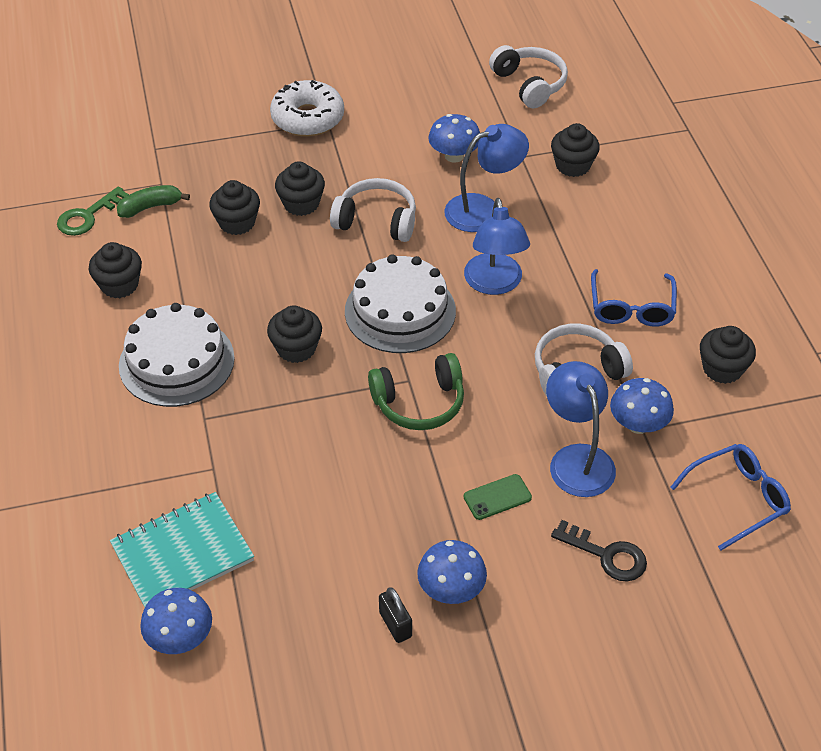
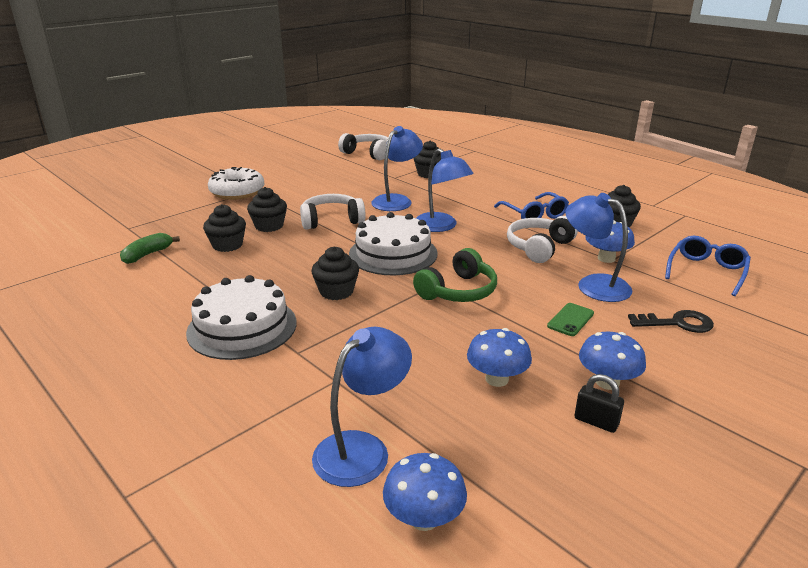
camera: 30 degrees left, 20 degrees down
green key [57,186,129,236] -> none
black cupcake [89,242,142,298] -> none
turquoise notebook [110,492,254,607] -> blue lamp [312,327,412,487]
blue mushroom [428,114,480,163] -> blue mushroom moved to [467,328,532,387]

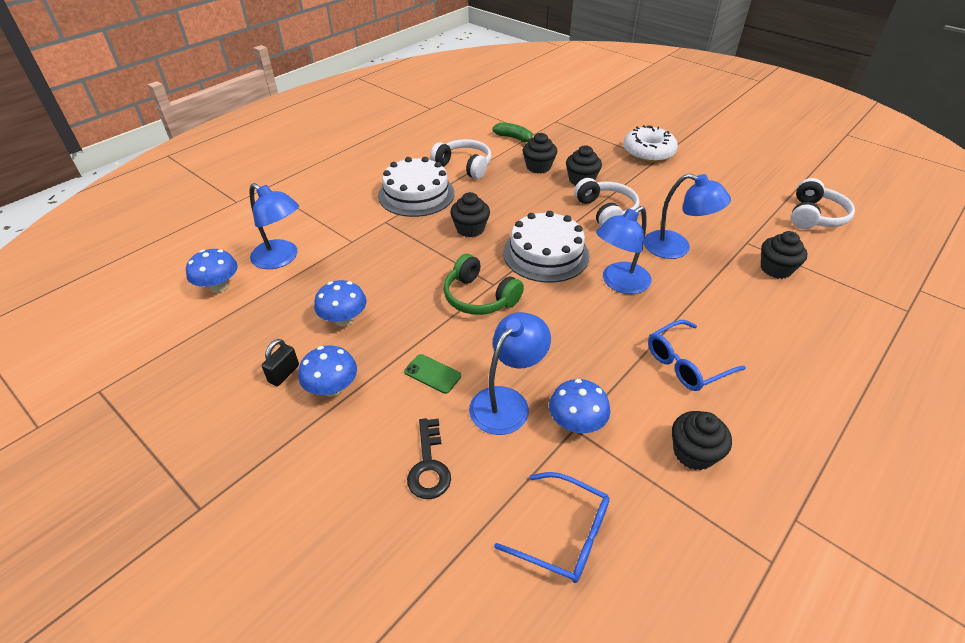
camera: 85 degrees right, 15 degrees up
white headphones [507,216,578,263] -> white headphones moved to [430,139,492,179]

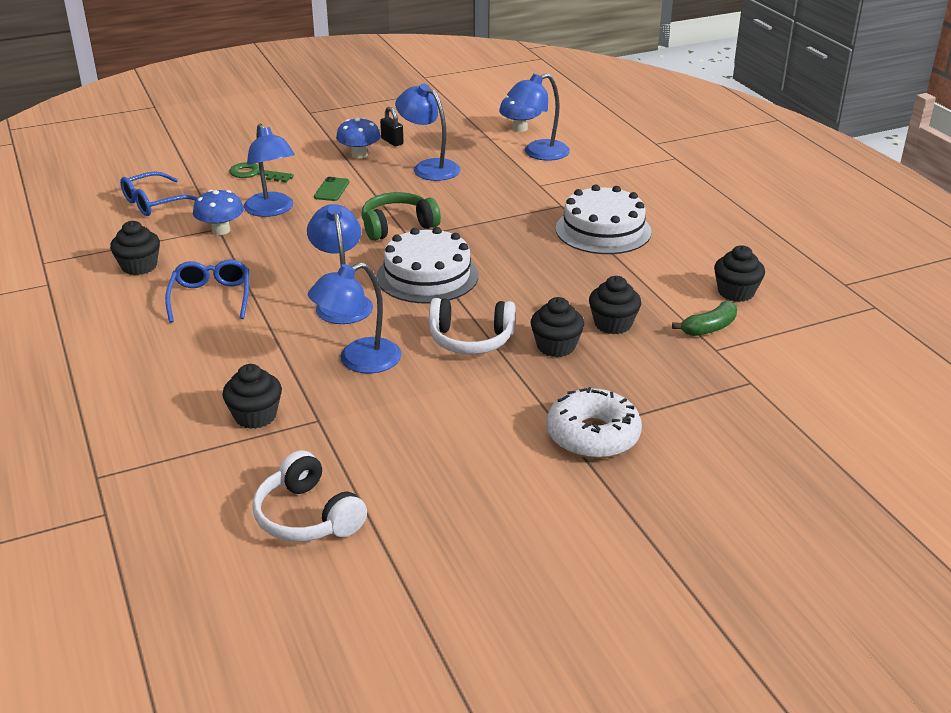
camera: 115 degrees right, 10 degrees down
blue mushroom [314,280,367,326] -> blue lamp [395,84,460,181]
green phone [404,354,461,394] -> green phone turned 45 degrees counterclockwise [314,177,349,201]
black key [407,418,451,499] -> green key [229,162,294,183]
white headphones [430,139,492,179] -> none
black cupcake [450,192,490,237] -> black cupcake moved to [714,245,765,302]

